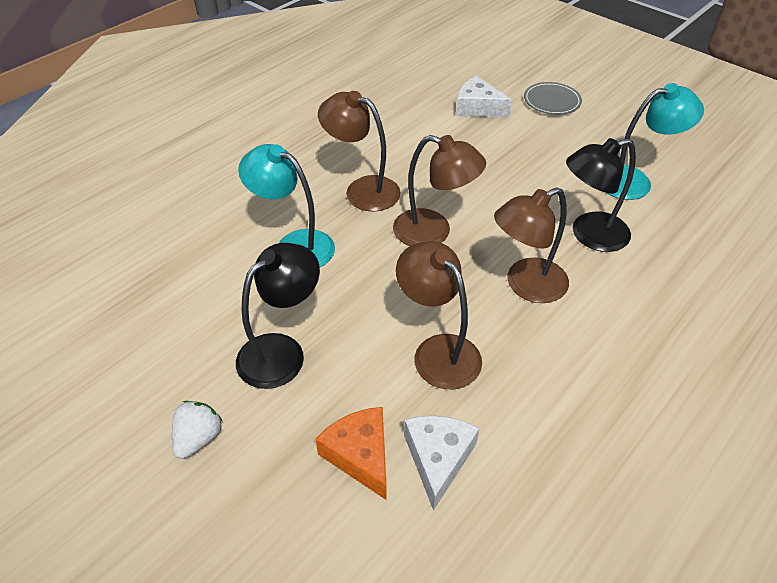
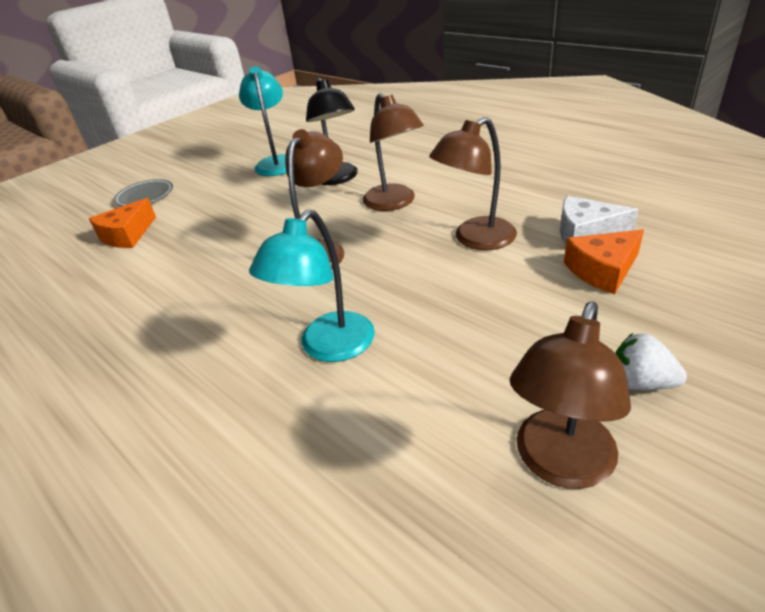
camera: 85 degrees left, 10 degrees down
black lamp [236,243,320,389] -> none
brown lamp [318,91,401,212] -> brown lamp moved to [510,301,631,489]
white cheese [456,76,512,117] -> orange cheese [89,198,156,248]

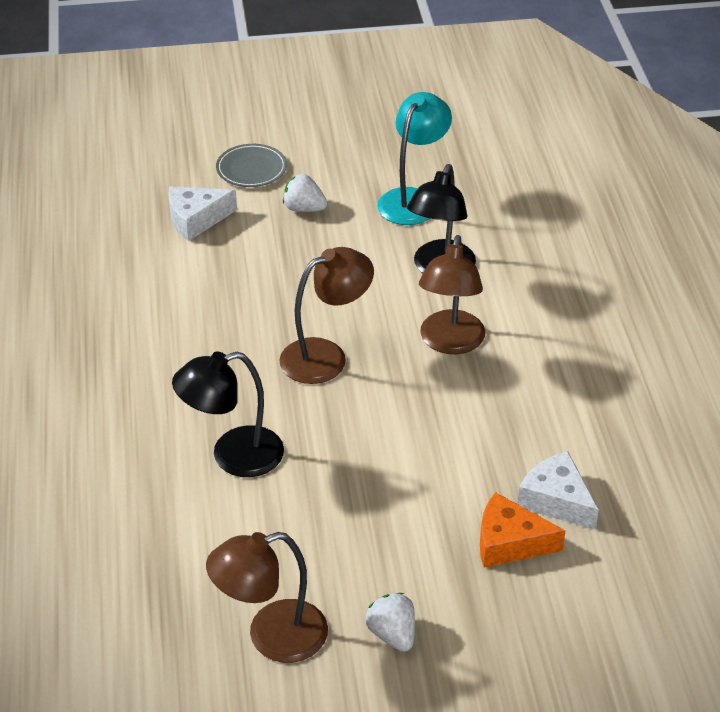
camera: 35 degrees right, 5 degrees up
orange cheese [89,198,156,248] -> white cheese [168,187,237,241]
turquoise lamp [249,209,375,362] -> black lamp [172,352,284,477]
brown lamp [429,117,517,250] -> none
none -> white strawberry [283,174,327,212]

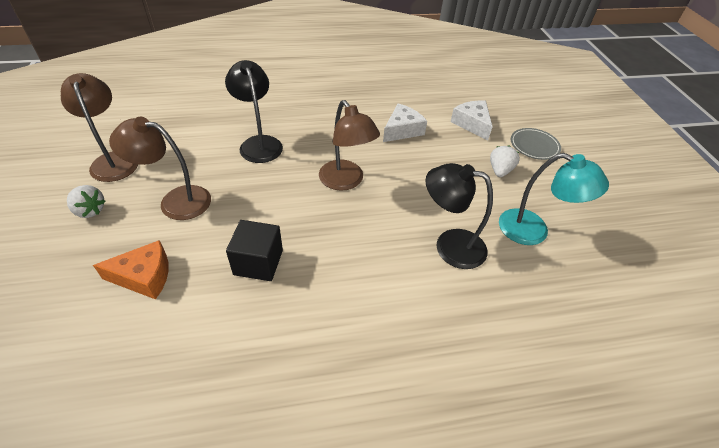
camera: 85 degrees right, 5 degrees up
white strawberry [366,593,415,652] -> white strawberry turned 60 degrees clockwise [67,185,105,218]
brown lamp [419,235,485,354] -> brown lamp moved to [109,117,211,220]
orange cheese [480,492,566,568] -> orange cheese turned 75 degrees clockwise [93,240,169,299]
white cheese [518,451,599,530] -> white cheese moved to [383,103,427,142]
none -> black cube [226,220,283,281]

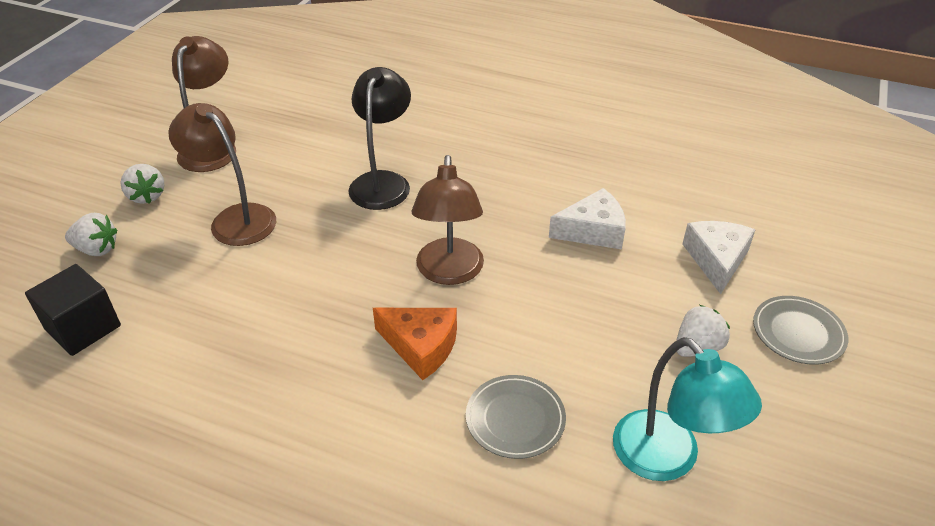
camera: 35 degrees right, 5 degrees down
orange cheese [93,240,169,299] -> orange cheese moved to [373,308,457,380]
black cube [226,220,283,281] -> black cube moved to [25,264,121,356]
black lamp [425,163,493,269] -> grey plate [466,375,566,459]
none -> white strawberry [65,213,117,256]

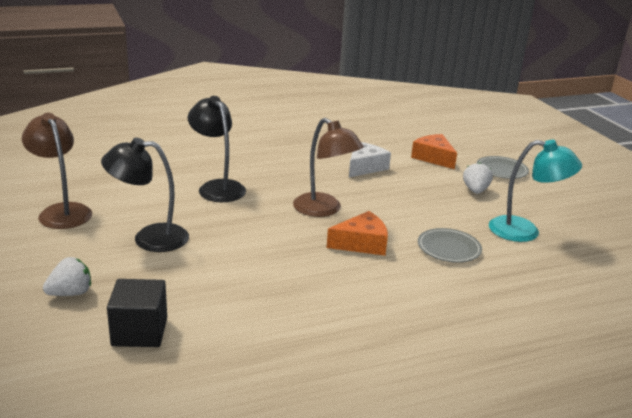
camera: 45 degrees left, 15 degrees down
white strawberry [120,164,165,204] -> none
brown lamp [168,103,276,246] -> black lamp [101,138,189,252]
white cheese [682,221,755,294] -> orange cheese [411,134,457,169]

